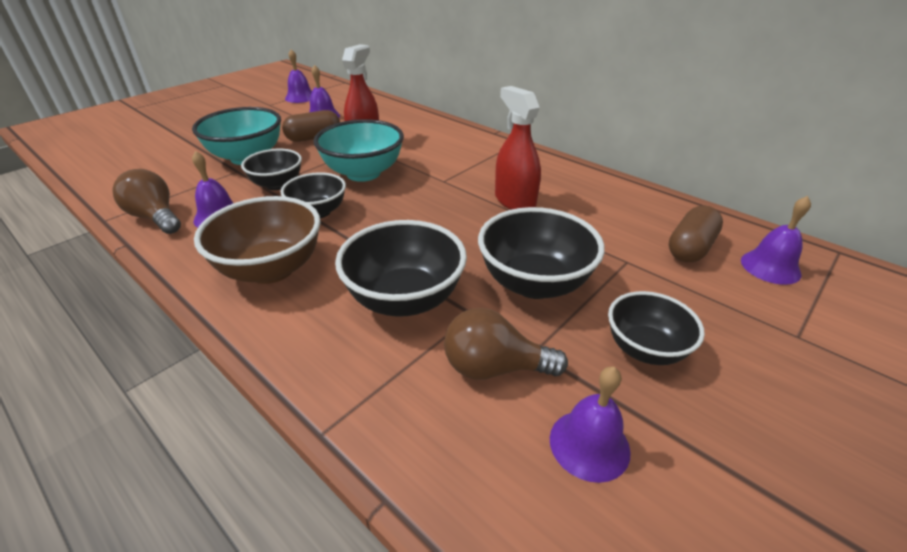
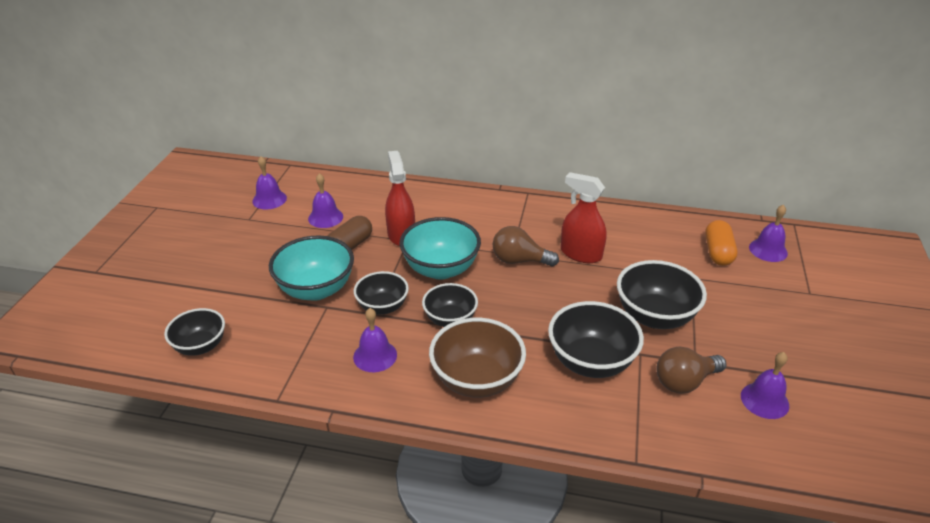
camera: 30 degrees left, 0 degrees up
brown light bulb [112,169,181,234] -> brown light bulb moved to [493,226,559,266]
black bowl [608,291,705,365] -> black bowl moved to [164,308,225,356]
brown capsule [669,205,723,262] -> orange capsule [705,220,737,266]

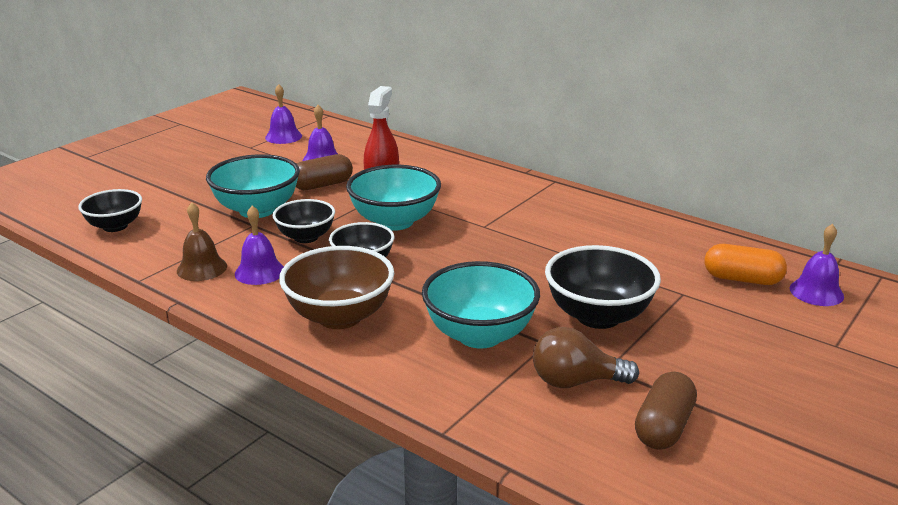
camera: 25 degrees right, 10 degrees down
brown light bulb [493,226,559,266] -> none
black bowl [548,301,644,378] -> turquoise bowl [422,261,540,349]
red spray bottle [561,172,607,263] -> none
orange capsule [705,220,737,266] -> orange capsule turned 75 degrees clockwise [704,244,787,285]
purple bell [741,352,789,419] -> brown capsule [635,372,697,450]
none -> brown bell [177,203,227,281]

